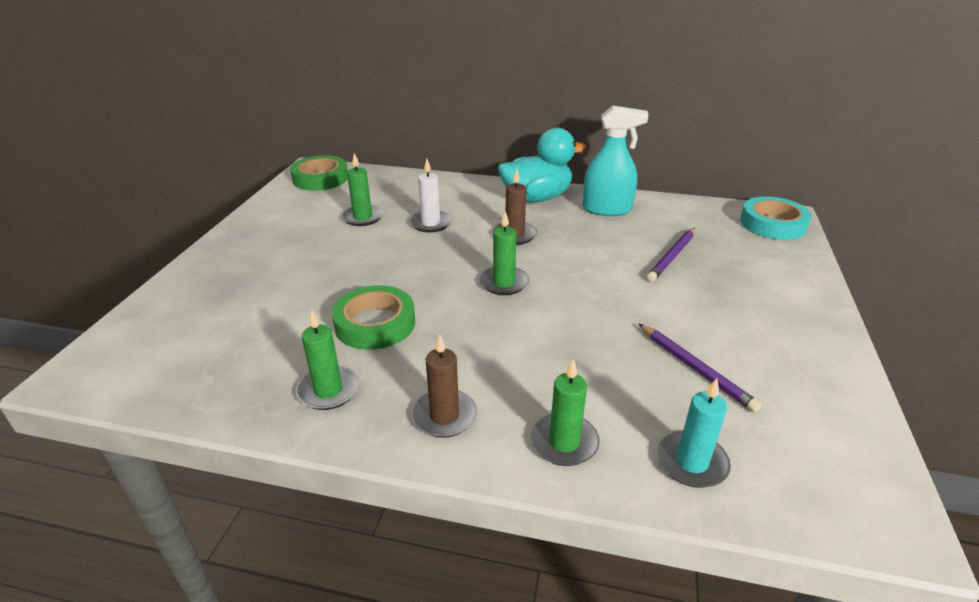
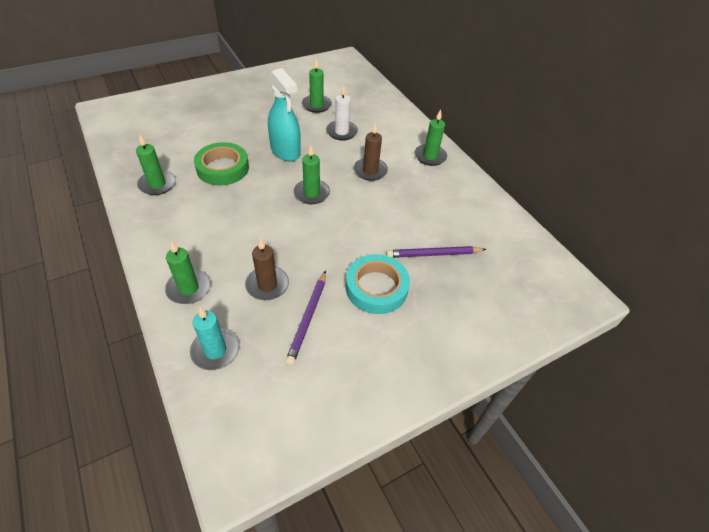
camera: 45 degrees right, 15 degrees up
green tape [290,155,348,191] -> none
brown candle [412,333,477,438] -> brown candle moved to [245,238,289,300]
turquoise duck [498,128,586,202] -> green candle [415,109,447,166]
turquoise spray bottle [583,105,648,216] -> turquoise spray bottle moved to [268,68,301,161]
turquoise tape [740,196,812,240] -> turquoise tape moved to [346,254,410,314]

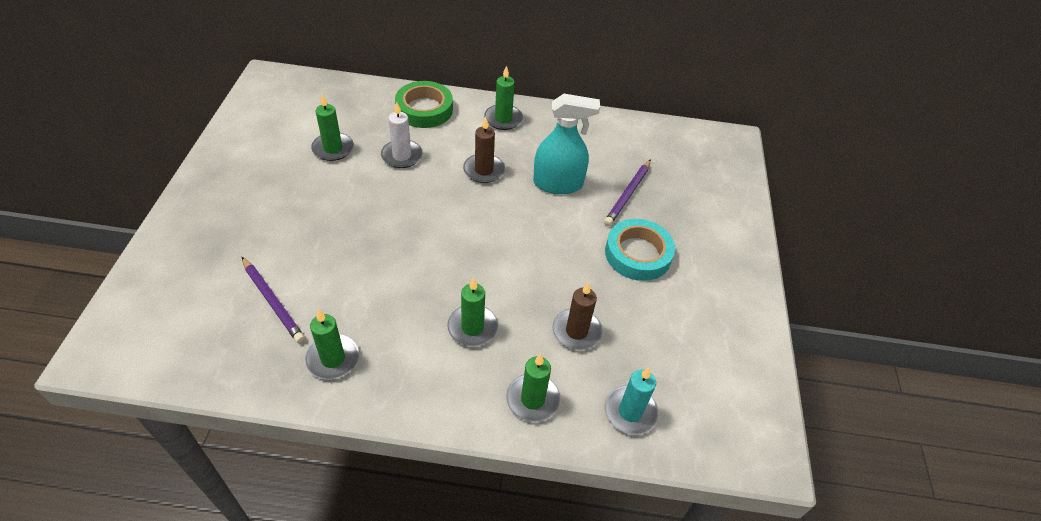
camera: 55 degrees left, 0 degrees up
green tape [194,142,249,186] -> green tape moved to [395,81,453,128]
turquoise spray bottle [268,68,301,161] -> turquoise spray bottle moved to [533,94,600,194]
purple pencil [285,271,326,366] -> purple pencil moved to [242,257,305,343]
green candle [294,145,330,204] -> green candle moved to [447,277,498,346]

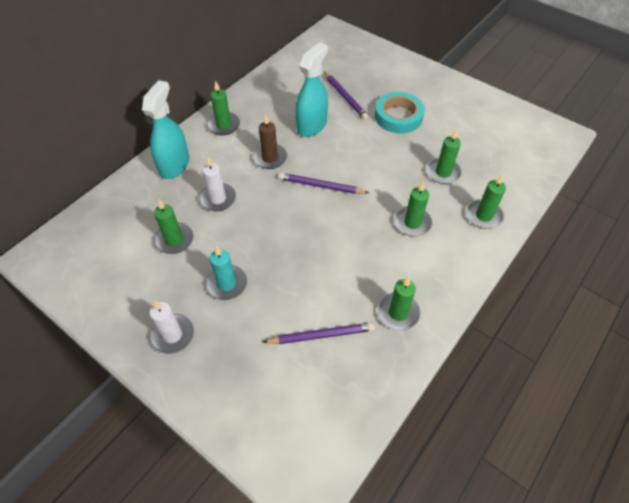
camera: 55 degrees left, 5 degrees up
green tape [395,81,453,128] -> turquoise spray bottle [142,80,189,179]
brown candle [553,282,602,350] -> green candle [426,130,462,184]
turquoise candle [604,367,659,435] -> turquoise candle moved to [206,246,247,300]
none -> white candle [149,300,194,354]
none -> purple pencil [279,173,369,194]

